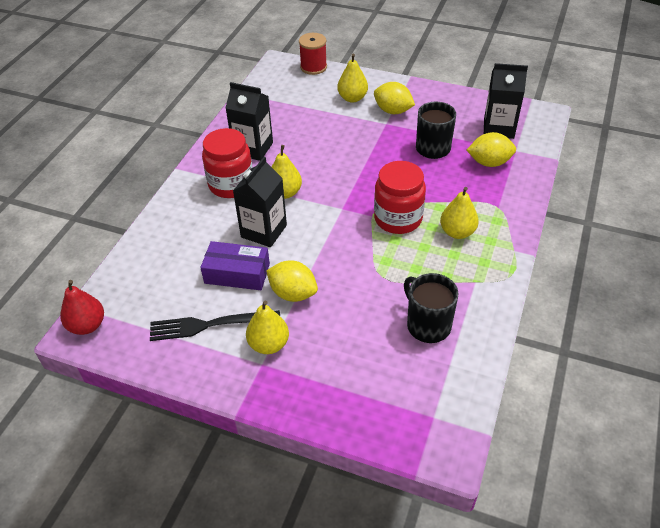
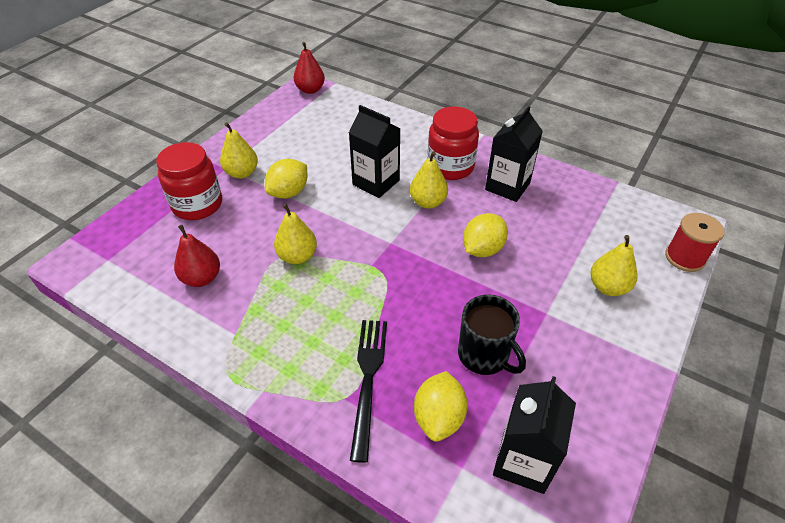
camera: 100 degrees right, 0 degrees up
black fork [150,310,280,341] -> black fork moved to [350,320,387,463]
purple box [200,241,270,290] -> none
yellow lemon [374,82,415,114] -> yellow lemon moved to [463,213,508,257]
red jar [374,161,426,234] -> red jar moved to [156,142,222,220]
black mug [404,273,458,343] -> red pear [174,225,220,287]
yellow pear [440,187,479,239] -> yellow pear moved to [274,204,317,264]

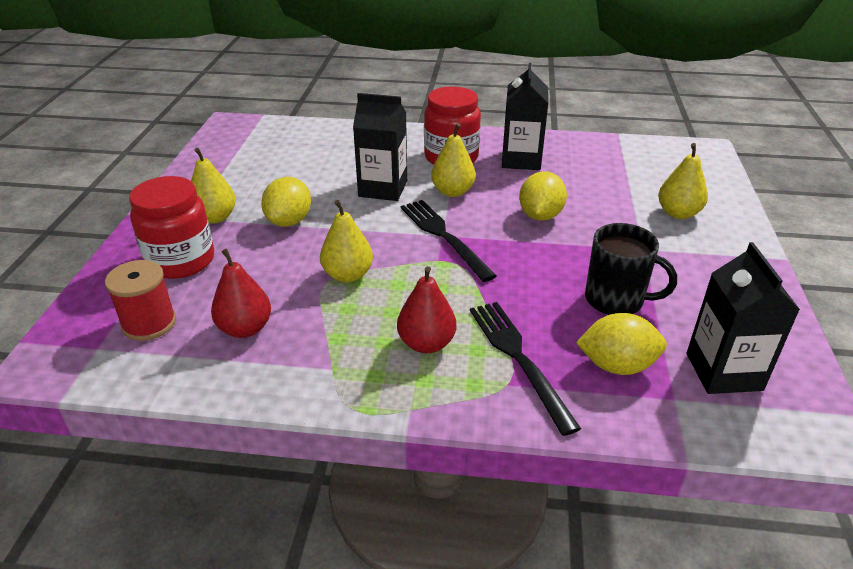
camera: 25 degrees left, 10 degrees down
red pear [294,42,325,94] -> red pear moved to [397,266,456,353]
yellow lemon [414,371,468,442] -> yellow lemon turned 75 degrees counterclockwise [576,313,667,375]
red spool [665,213,725,272] -> red spool moved to [105,260,176,341]
none -> black fork [401,200,496,282]

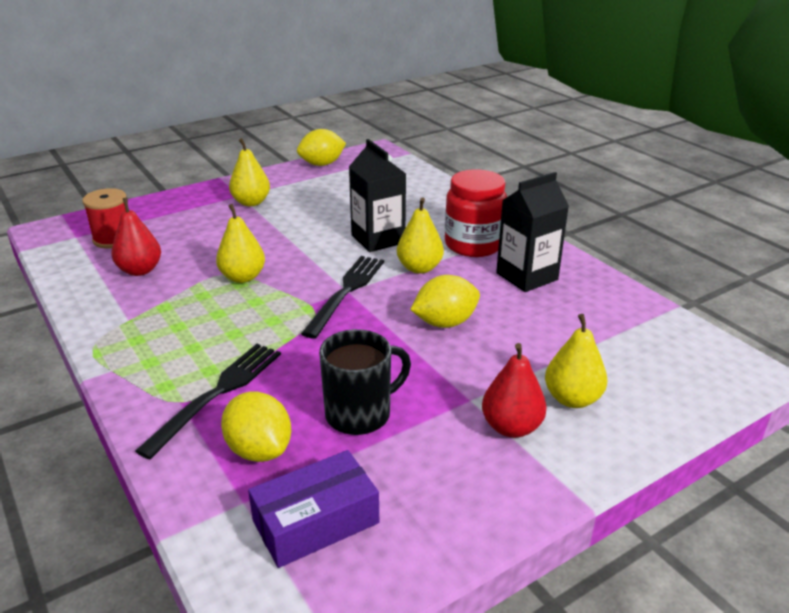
camera: 50 degrees right, 5 degrees down
red jar [129,176,214,279] -> none
yellow lemon [261,177,311,227] -> yellow lemon moved to [297,129,346,166]
red pear [397,266,456,353] -> red pear moved to [482,343,547,438]
black mug [585,223,677,315] -> black mug turned 105 degrees counterclockwise [319,329,411,435]
black carton [687,242,800,394] -> purple box [248,450,379,568]

